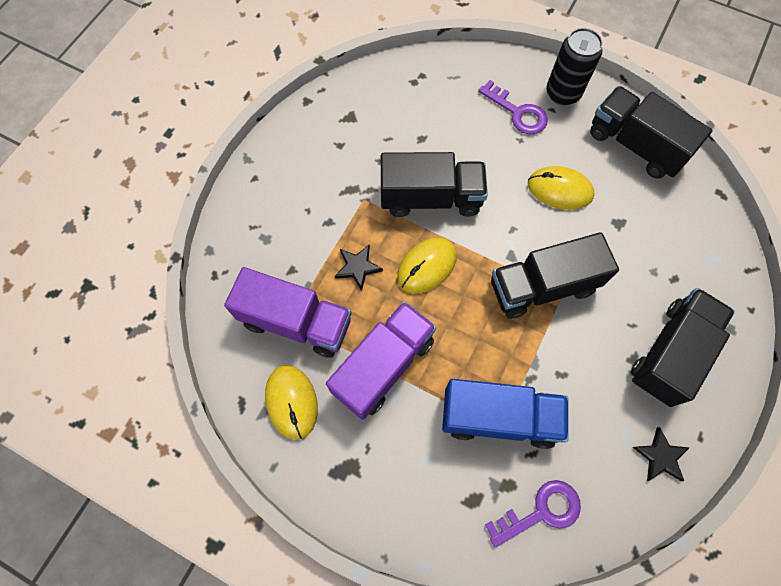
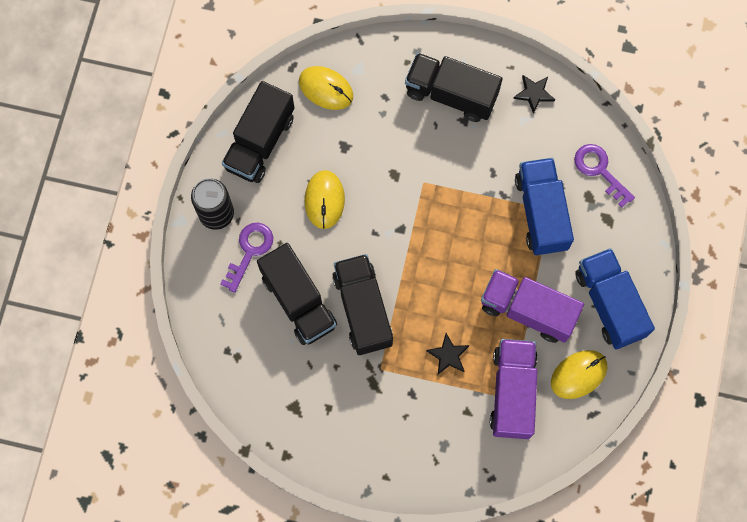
camera: 105 degrees left, 5 degrees up
yellow mouse [397,238,457,294] -> yellow mouse moved to [299,66,353,110]
black truck [491,232,619,319] -> black truck moved to [257,243,337,345]
none -> blue truck [575,248,655,350]

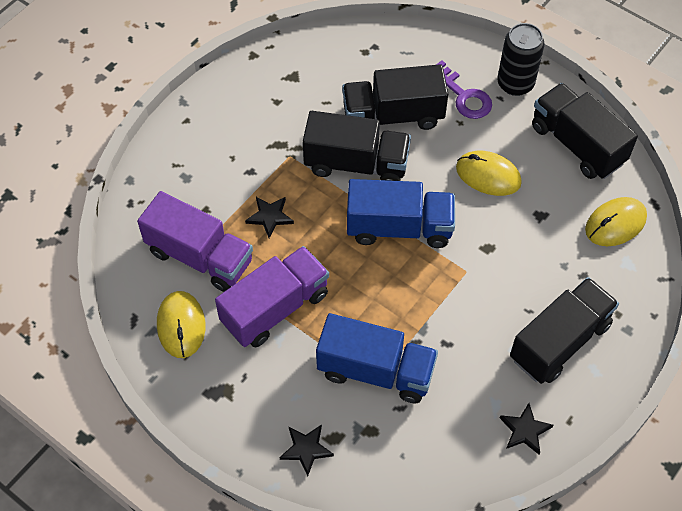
camera: 115 degrees right, 15 degrees down
purple key [574,144,635,208] -> none
blue truck [575,248,655,350] -> blue truck moved to [347,179,455,248]
none -> black star [279,425,334,476]

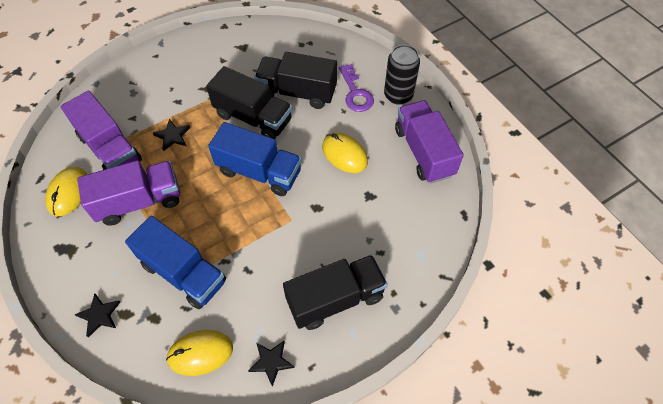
camera: 20 degrees right, 0 degrees up
black truck [532,83,638,179] -> purple truck [395,100,464,183]
yellow mouse [585,197,647,246] -> yellow mouse moved to [166,330,233,376]

